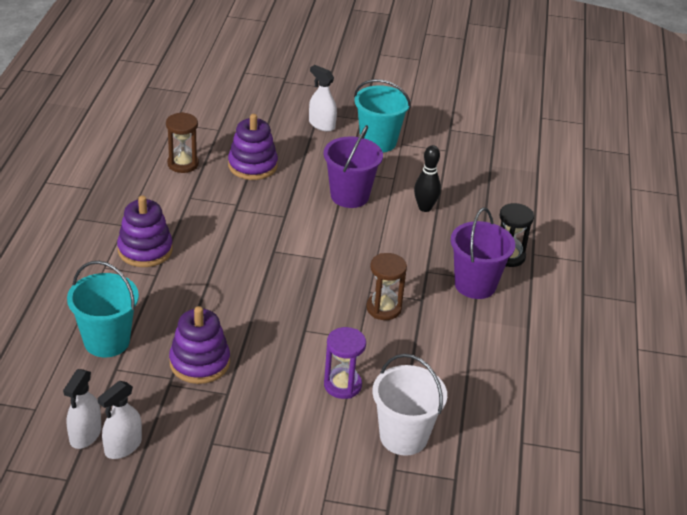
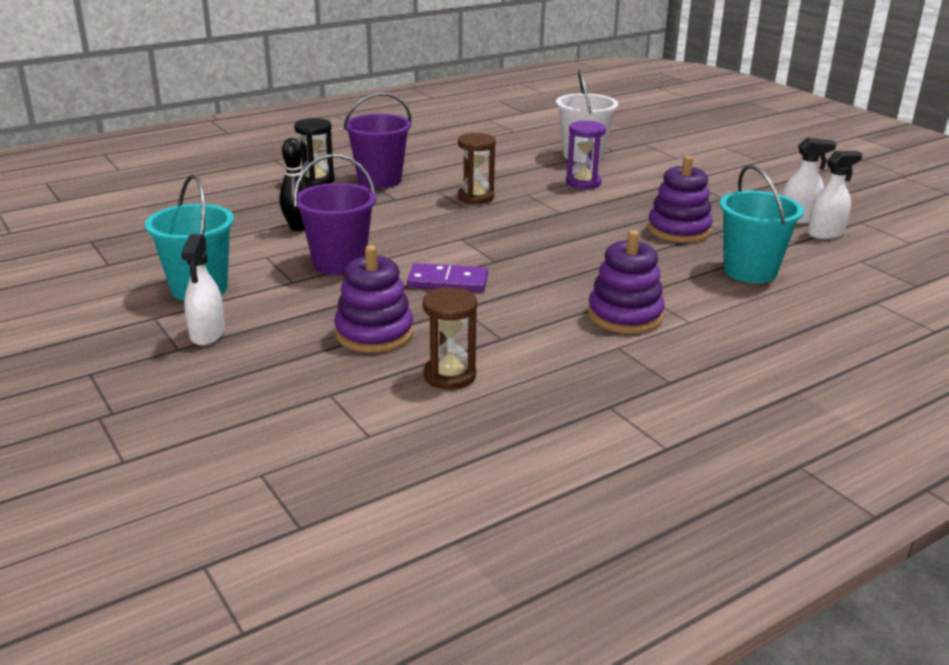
camera: 130 degrees left, 10 degrees down
none -> purple domino [407,263,488,292]

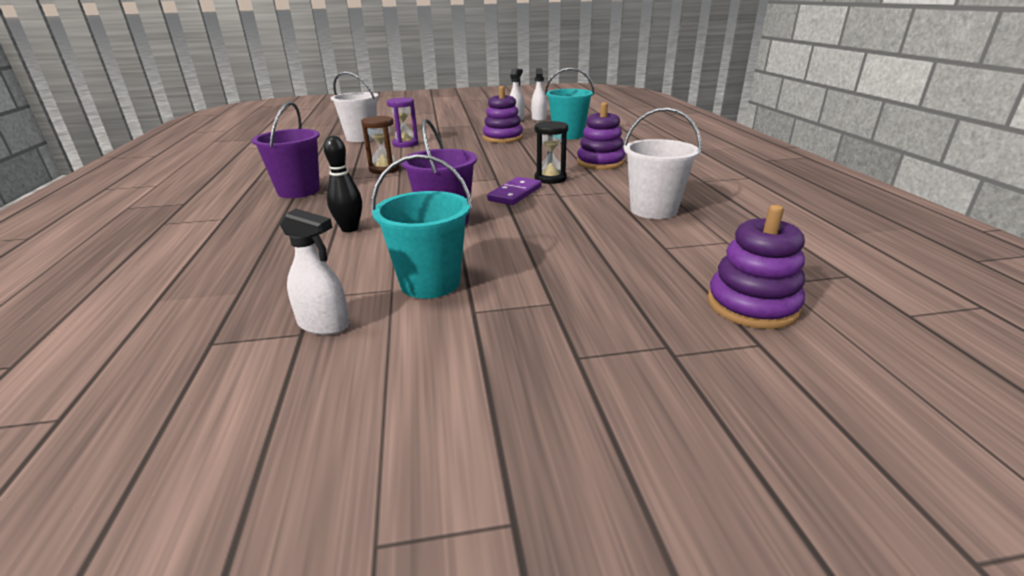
camera: 65 degrees left, 0 degrees up
white spray bottle [181,234,225,346] -> white spray bottle moved to [280,209,350,335]
black hourglass [294,118,335,187] -> black hourglass moved to [535,121,568,184]
purple stacking toy [334,245,413,353] -> purple stacking toy moved to [707,205,805,329]
brown hourglass [422,287,477,390] -> white bucket [623,108,701,219]

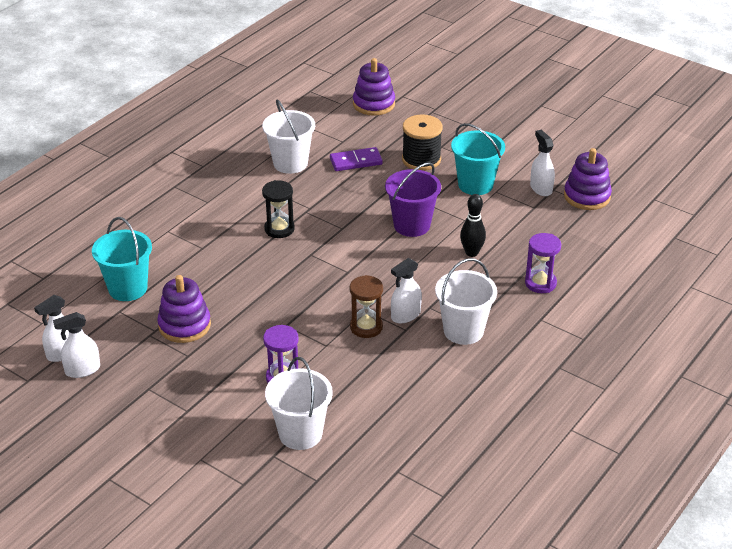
camera: 135 degrees left, 10 degrees up
purple bucket [252,102,320,198] -> white bucket [435,258,497,345]
purple domino [487,177,542,205] -> purple domino moved to [330,147,383,171]
purple stacking toy [577,102,625,170] -> purple stacking toy moved to [564,148,612,210]
none -> white spray bottle [391,258,422,323]
none -> black spool [402,115,443,171]
none -> purple hourglass [525,233,561,293]

